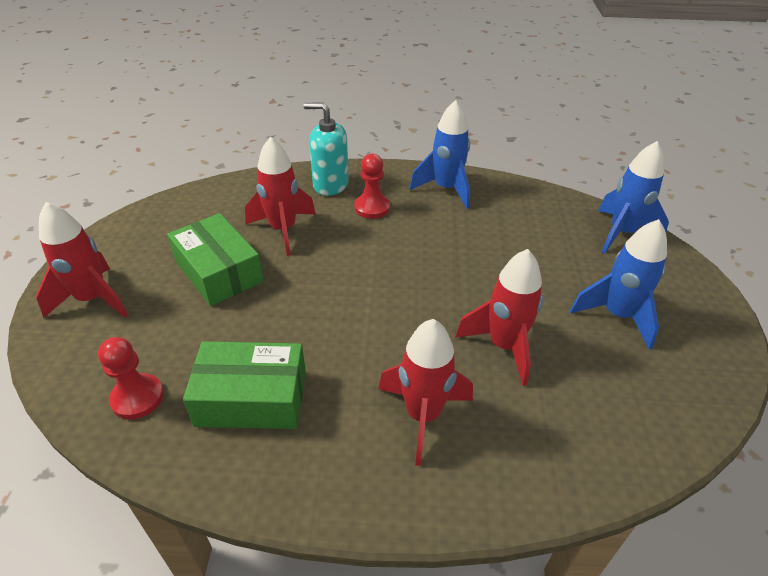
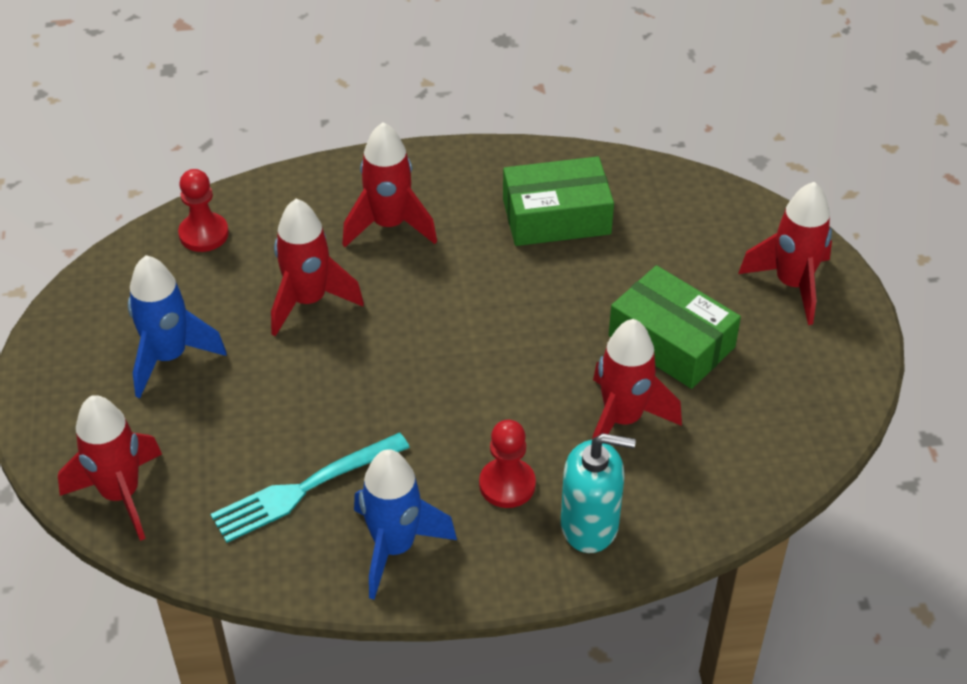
camera: 170 degrees right, 5 degrees up
red pawn [98,337,164,419] -> red pawn moved to [178,169,229,252]
blue rocket [598,141,669,253] -> red rocket [58,395,162,541]
none -> turquoise fork [210,433,410,543]

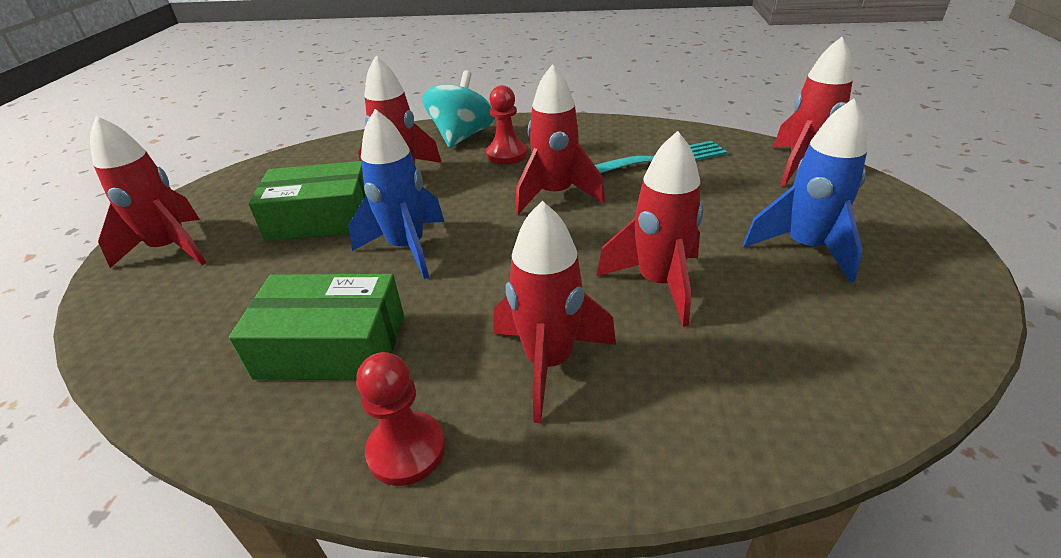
camera: 165 degrees left, 10 degrees down
red pawn [178,169,229,252] -> red pawn moved to [356,352,445,486]
blue rocket [354,449,457,600] -> blue rocket moved to [348,109,444,279]
turquoise soap dispenser [561,433,636,553] -> turquoise spinning top [422,70,495,148]
green box [609,265,741,389] -> green box turned 60 degrees counterclockwise [249,161,366,242]
none -> red rocket [515,64,605,215]

